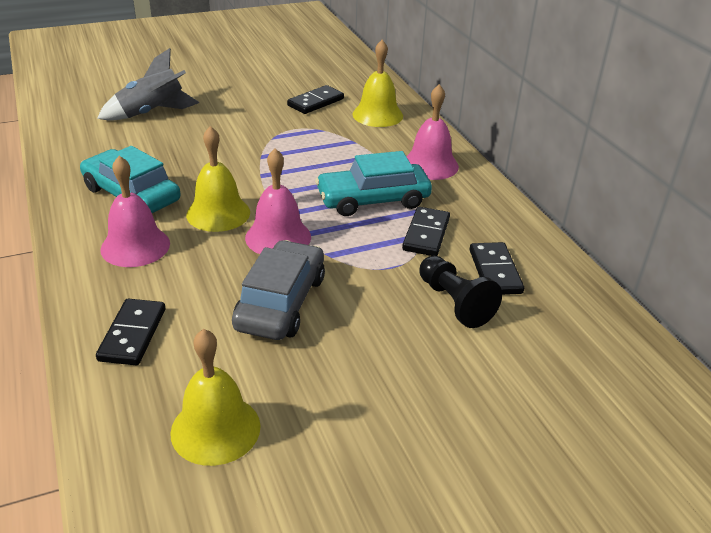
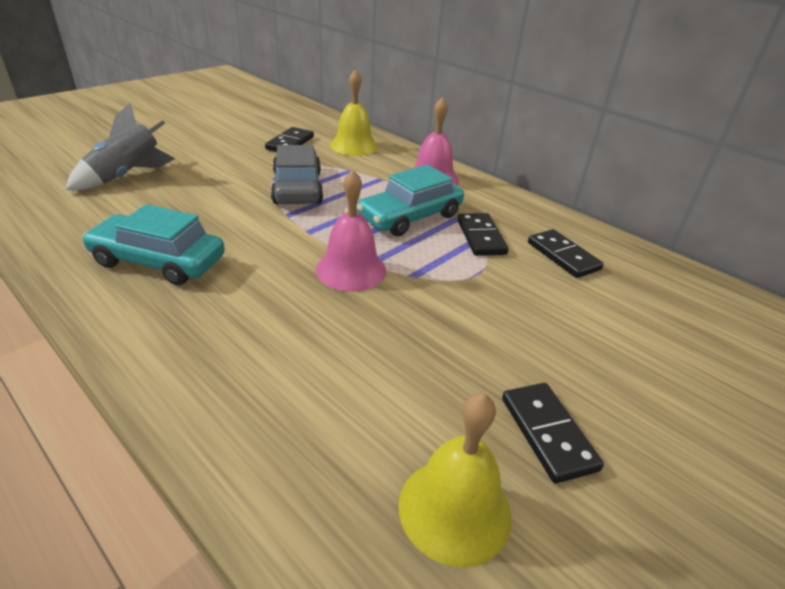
camera: 25 degrees left, 0 degrees up
black domino [96,299,165,365] -> black domino moved to [502,383,604,483]
pink bell [100,156,170,267] -> none
yellow bell [186,126,250,232] -> none
grey car [232,240,325,340] -> grey car moved to [271,145,323,204]
black pawn [419,256,502,328] -> none

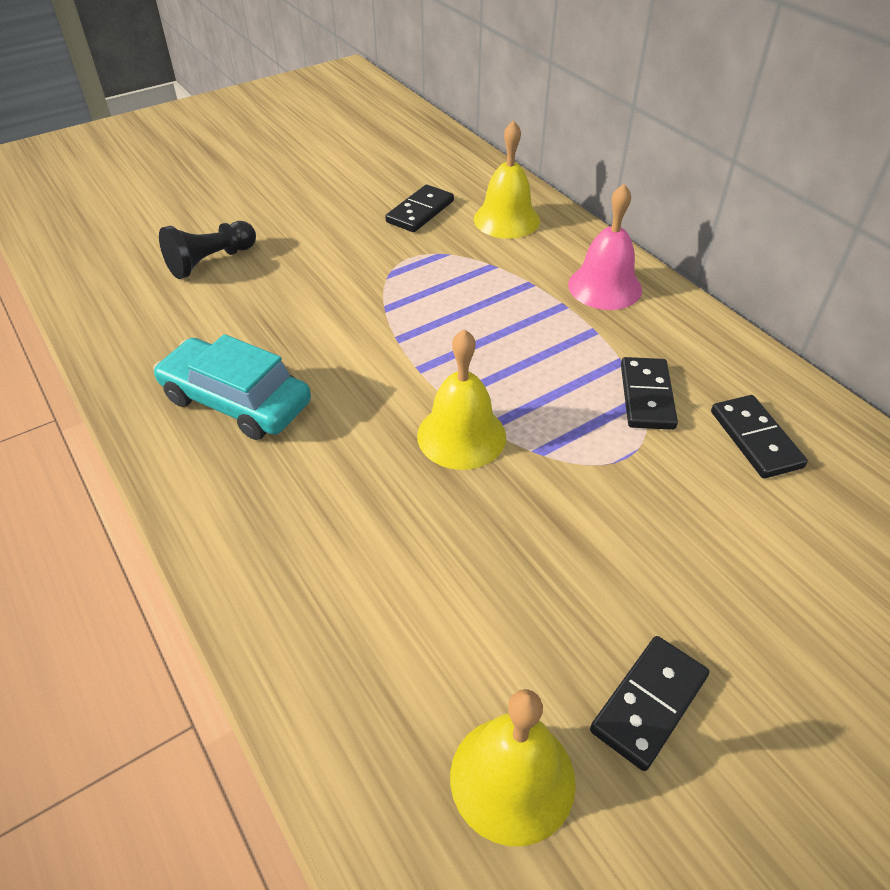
camera: 15 degrees right, 10 degrees up
grey rocket [66,104,175,190] -> black pawn [159,221,256,279]
grey car [271,145,323,204] -> none
pink bell [316,169,386,292] -> yellow bell [417,329,506,470]
turquoise car [357,165,464,236] -> none
black domino [502,383,604,483] -> black domino turned 45 degrees clockwise [590,636,709,771]

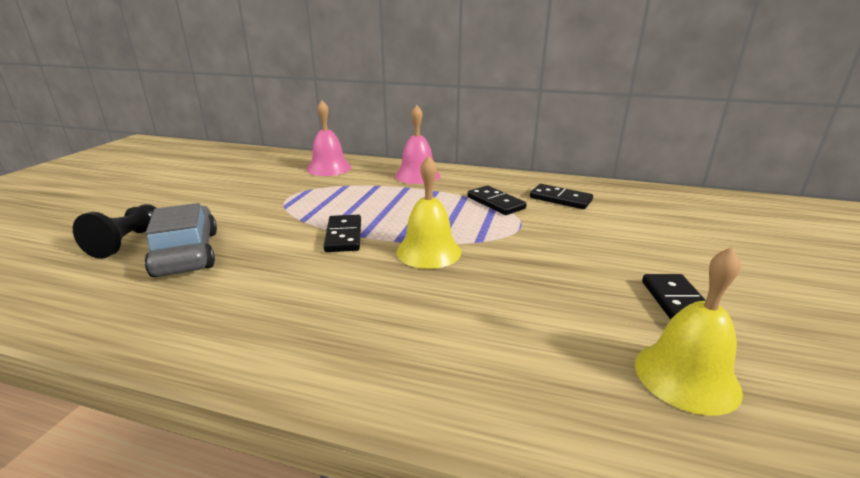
camera: 40 degrees left, 20 degrees down
turquoise car [153,334,311,440] -> none
black domino [385,185,454,232] -> black domino moved to [324,215,361,252]
yellow bell [474,120,540,239] -> pink bell [307,100,351,176]
none -> grey car [145,203,217,277]

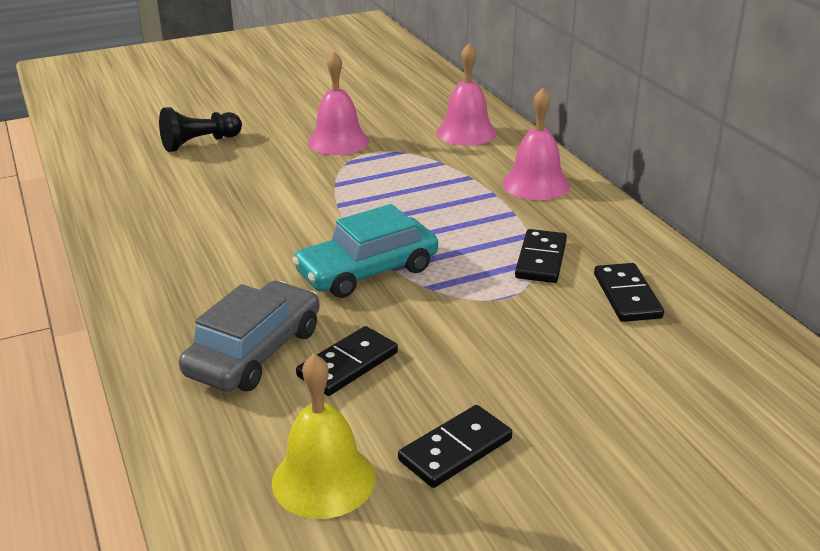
camera: 50 degrees right, 5 degrees up
grey car [145,203,217,277] -> grey car moved to [179,281,320,392]
black domino [324,215,361,252] -> black domino moved to [296,326,398,396]
yellow bell [396,156,461,269] -> turquoise car [292,204,438,298]
none -> pink bell [308,51,369,155]

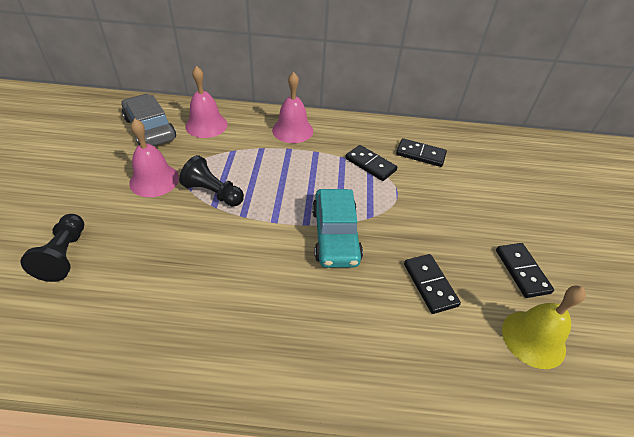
camera: 65 degrees left, 15 degrees up
grey car [179,281,320,392] -> grey car moved to [122,94,176,146]
none -> black pawn [179,155,244,207]

